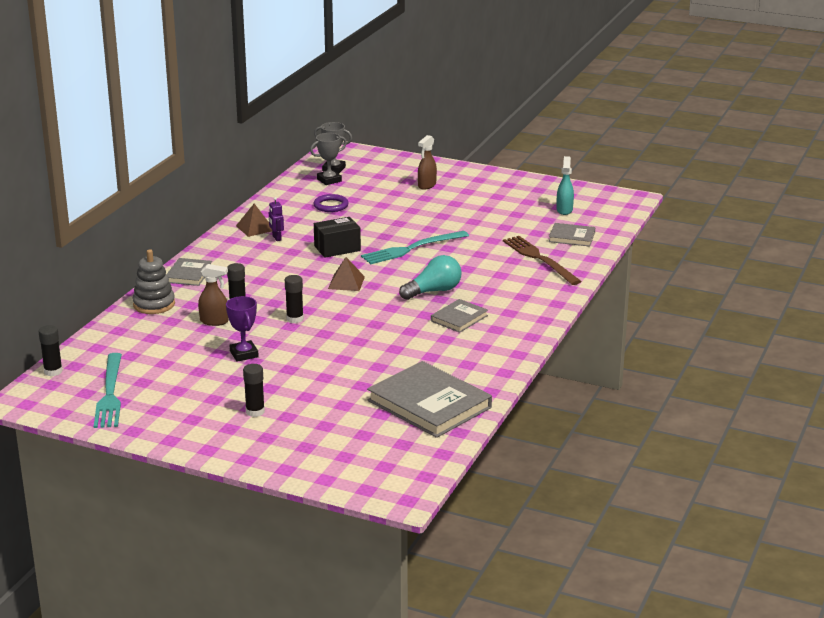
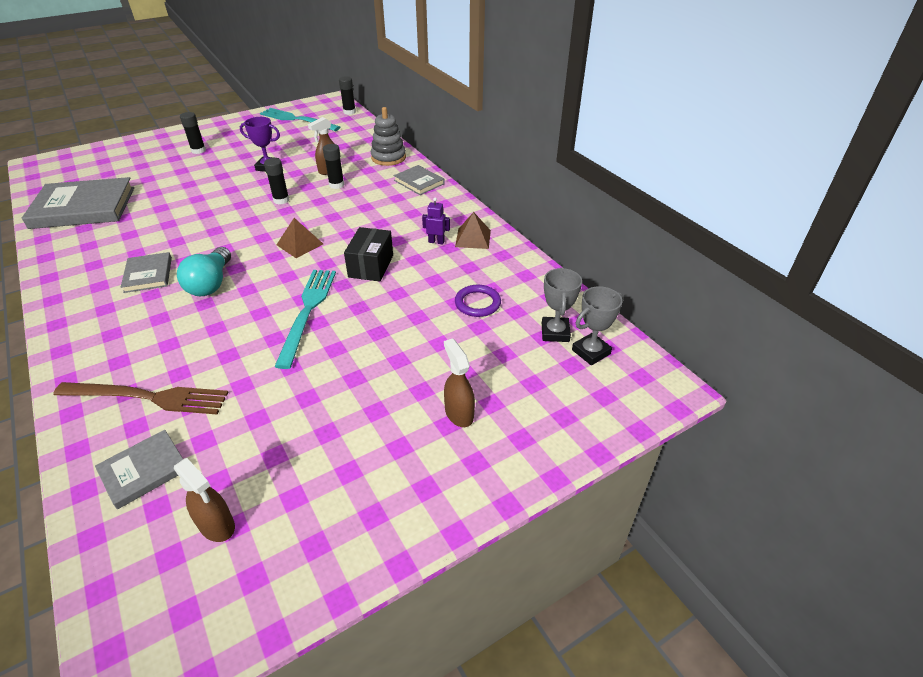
camera: 125 degrees right, 15 degrees up
turquoise spray bottle [556,156,574,215] -> brown spray bottle [174,458,235,542]

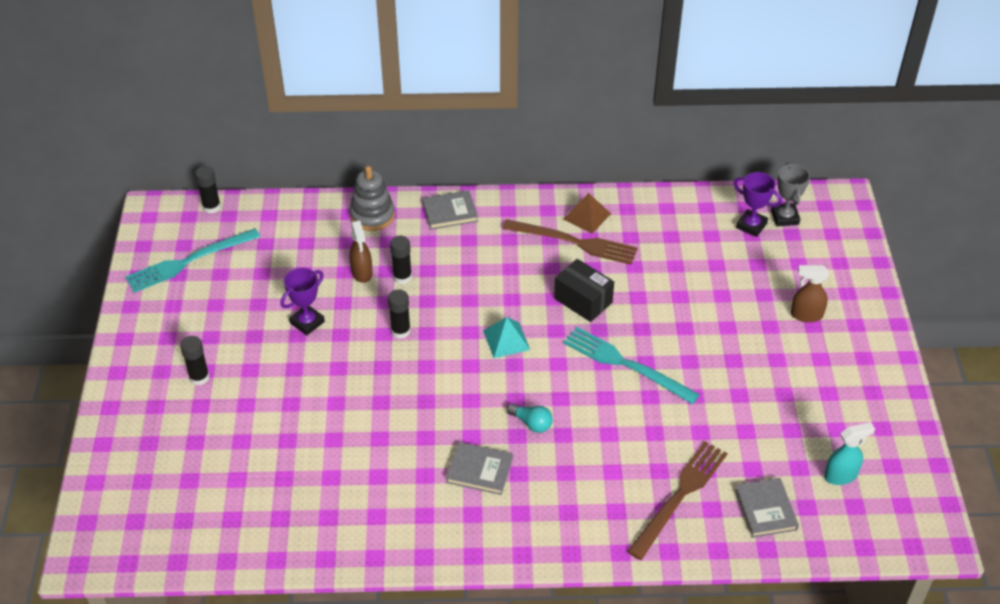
camera: 60 degrees left, 5 degrees up
grey book [22,177,134,229] -> none
brown spray bottle [174,458,235,542] -> turquoise spray bottle [824,422,875,485]
turquoise light bulb [177,247,231,296] -> turquoise light bulb [507,403,553,433], size x0.60
brown pyramid [277,218,323,258] -> turquoise pyramid [483,317,530,358]
purple robot [422,197,450,245] -> brown fork [502,219,638,265]
purple ring [455,285,501,317] -> none
grey trophy [542,268,582,342] -> purple trophy [734,172,782,237]

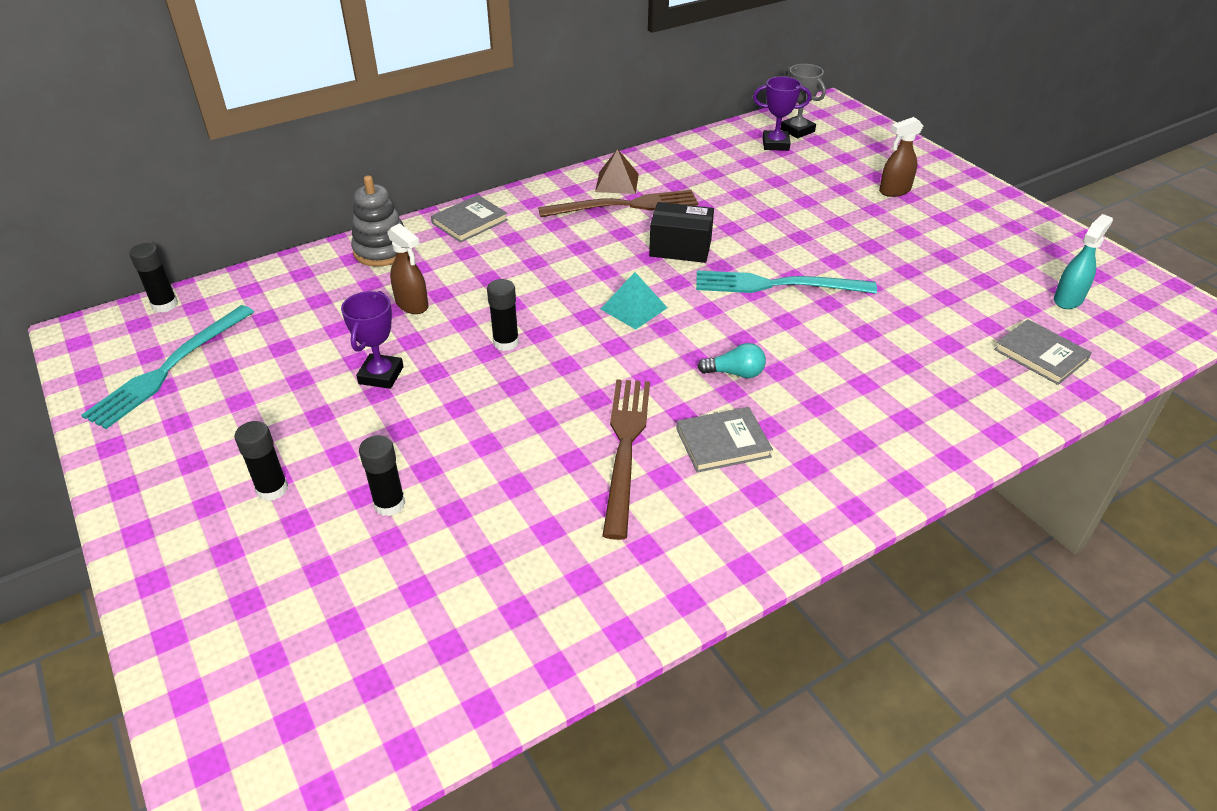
camera: 30 degrees left, 5 degrees down
black glue stick [390,235,412,284] -> black glue stick moved to [359,435,405,516]
brown fork [627,441,728,560] -> brown fork moved to [602,379,650,540]

